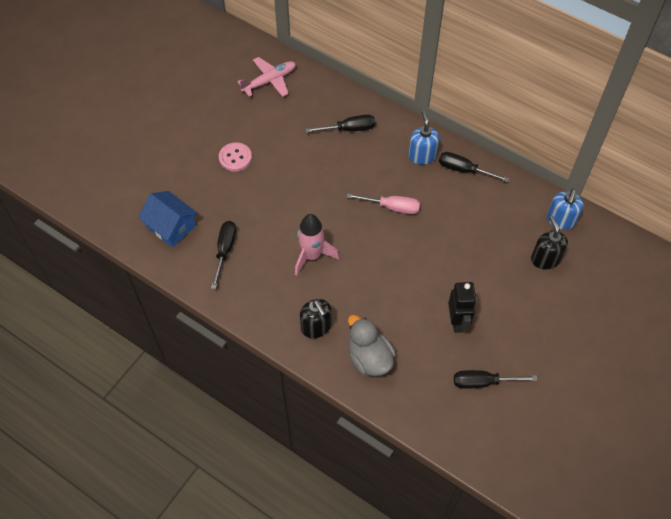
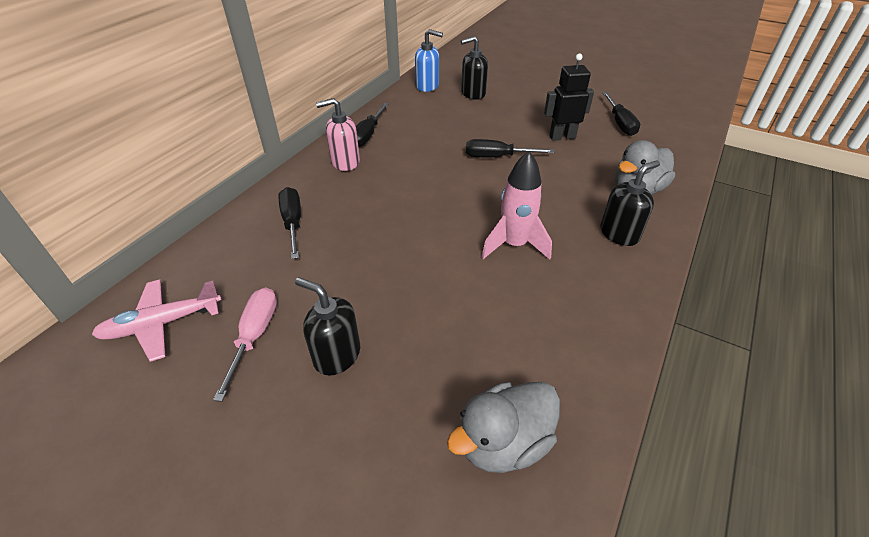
camera: 95 degrees left, 15 degrees down
blue house [138,191,198,247] -> grey duck [447,382,560,473]
black screwdriver [211,221,236,289] -> black screwdriver moved to [466,139,555,157]
pink button [219,142,252,171] -> black soap dispenser [295,277,360,376]
pink plane [237,57,296,97] -> pink plane turned 75 degrees counterclockwise [92,279,222,362]
pink screwdriver [346,193,420,214] -> pink screwdriver moved to [213,287,277,402]
blue soap dispenser [408,111,440,165] -> pink soap dispenser [316,98,360,171]

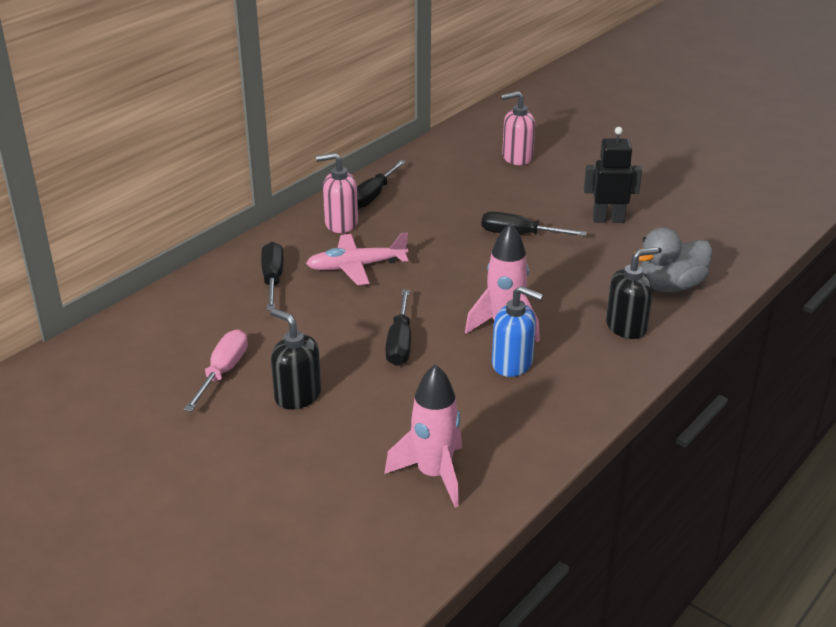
camera: 10 degrees right, 10 degrees down
pink plane [92,279,222,362] -> pink plane moved to [306,232,408,285]
blue soap dispenser [415,29,443,92] -> blue soap dispenser moved to [492,286,543,377]
grey duck [447,382,560,473] -> pink rocket [384,364,462,508]
black soap dispenser [461,36,488,100] -> pink soap dispenser [501,91,535,165]
black screwdriver [603,92,640,136] -> black screwdriver moved to [385,290,411,366]

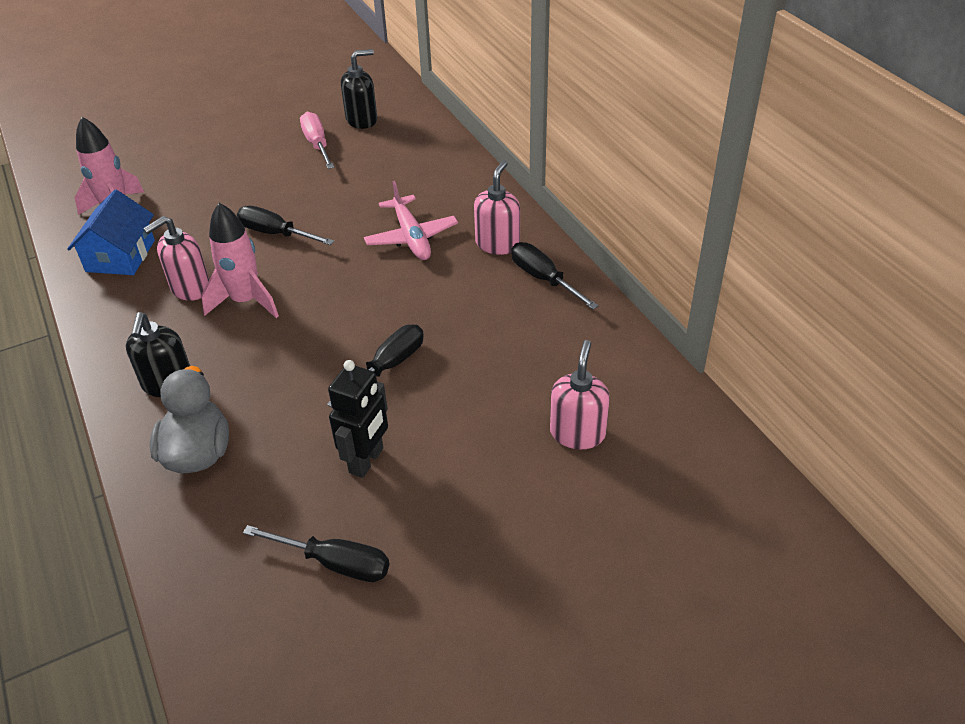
camera: 115 degrees right, 10 degrees up
pink screwdriver [184,329,248,412] -> pink screwdriver turned 150 degrees counterclockwise [300,112,334,169]
black screwdriver [261,242,284,310] -> black screwdriver moved to [243,525,389,582]
black soap dispenser [271,308,321,410] -> black soap dispenser moved to [341,49,377,129]
pink plane [306,232,408,285] -> pink plane turned 150 degrees clockwise [364,181,458,260]
blue soap dispenser [492,286,543,377] -> pink soap dispenser [143,216,209,301]
none -> blue house [67,190,155,275]

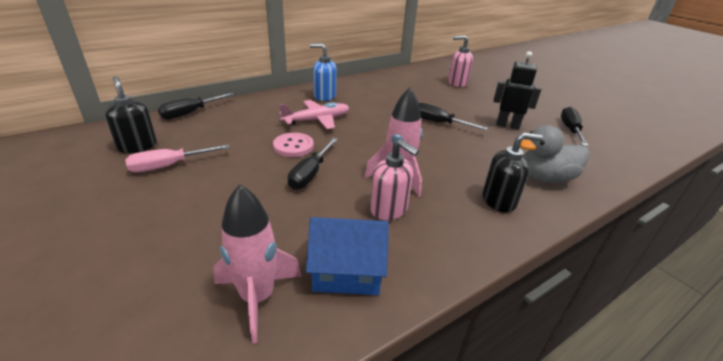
camera: 100 degrees left, 10 degrees down
pink soap dispenser [474,160,520,255] -> blue soap dispenser [310,43,337,101]
black screwdriver [511,242,599,310] -> black screwdriver moved to [158,93,234,119]
none -> pink button [273,133,314,157]

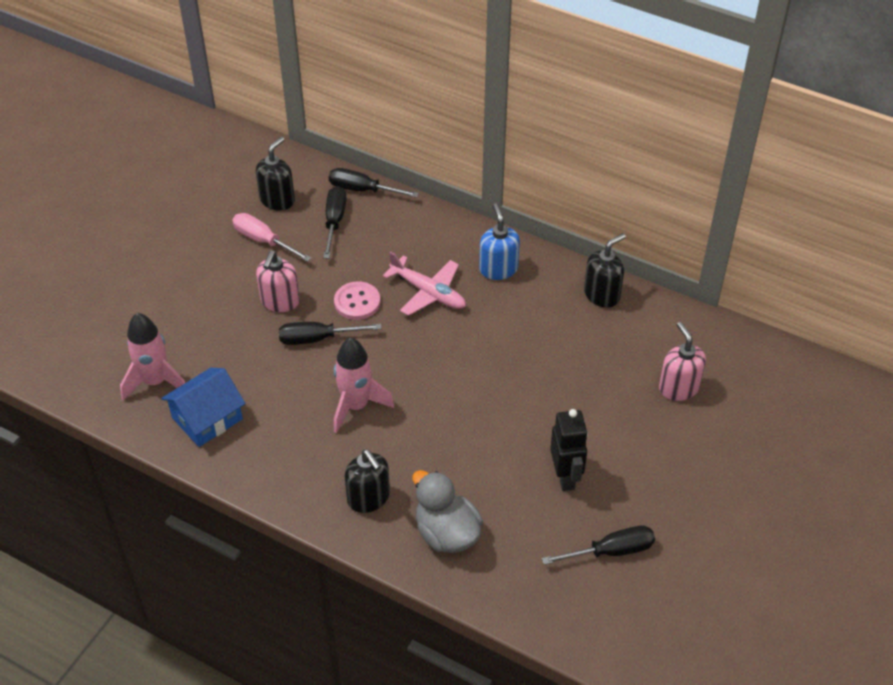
camera: 65 degrees right, 15 degrees up
blue house [306,217,389,295] -> blue house turned 75 degrees clockwise [161,368,246,447]
pink soap dispenser [370,139,419,221] -> pink soap dispenser moved to [256,250,300,312]
black screwdriver [418,103,488,130] -> black screwdriver moved to [323,186,346,258]
none -> black soap dispenser [584,233,626,308]

